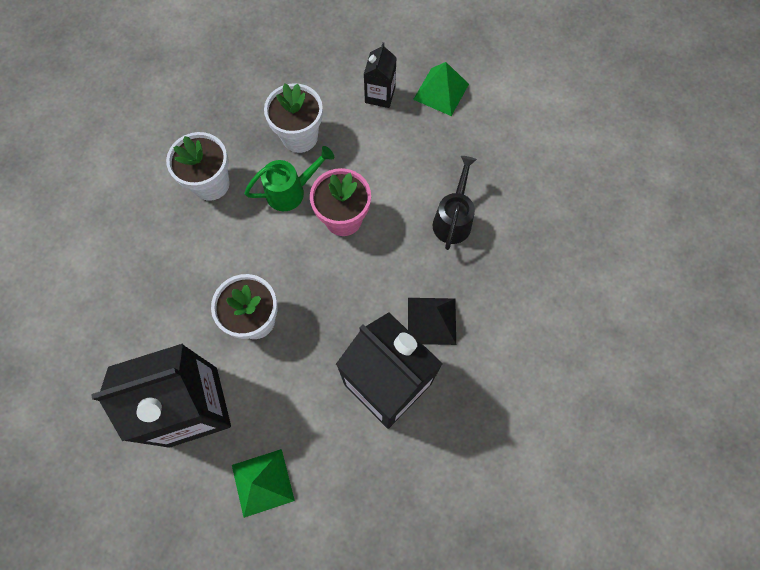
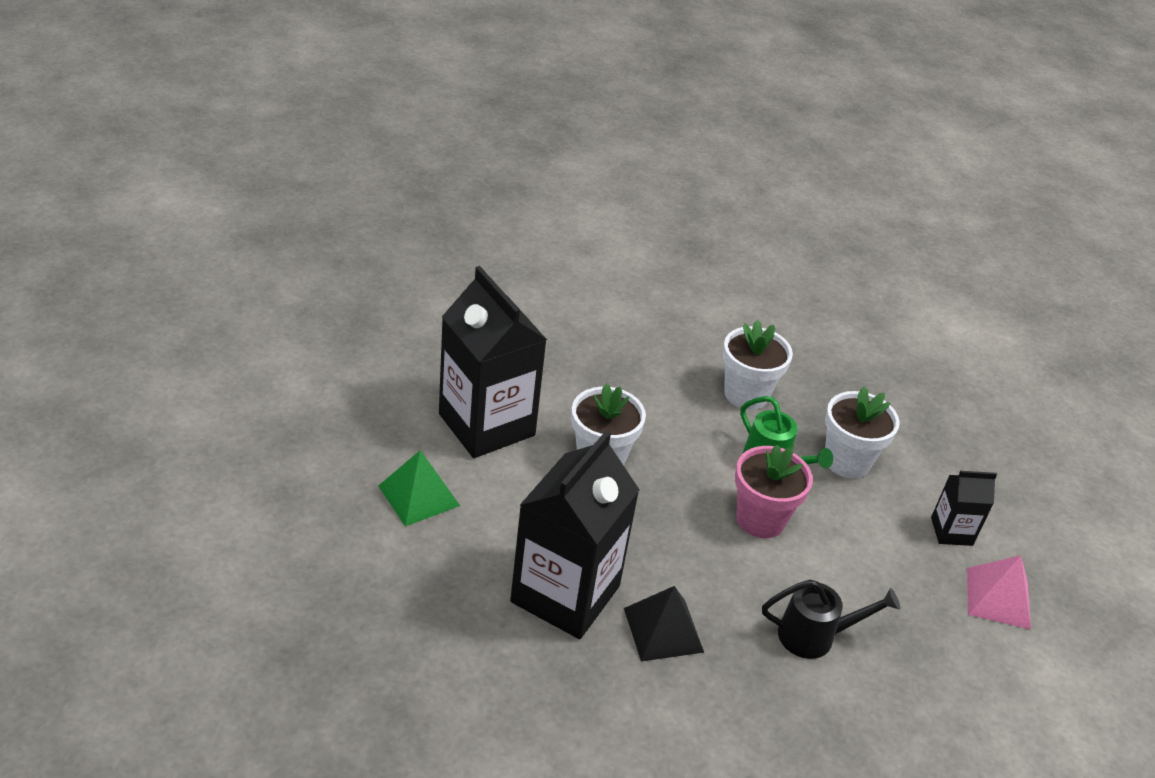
camera: 70 degrees right, 30 degrees down
green pyramid [413,62,469,116] -> pink pyramid [967,555,1031,630]

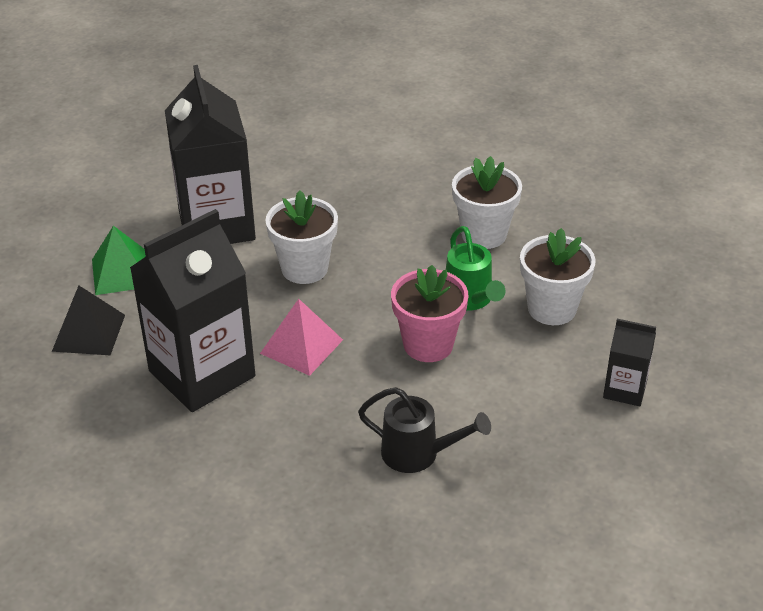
camera: 25 degrees right, 0 degrees up
black pyramid [624,586,704,662] -> black pyramid moved to [52,285,125,355]
pink pyramid [967,555,1031,630] -> pink pyramid moved to [260,299,343,376]

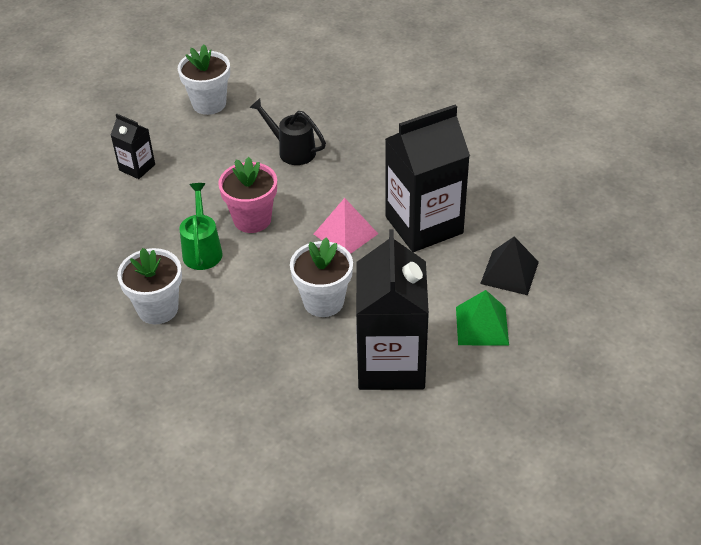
camera: 165 degrees left, 5 degrees up
white flower pot [520,228,596,325] -> white flower pot moved to [178,45,230,115]

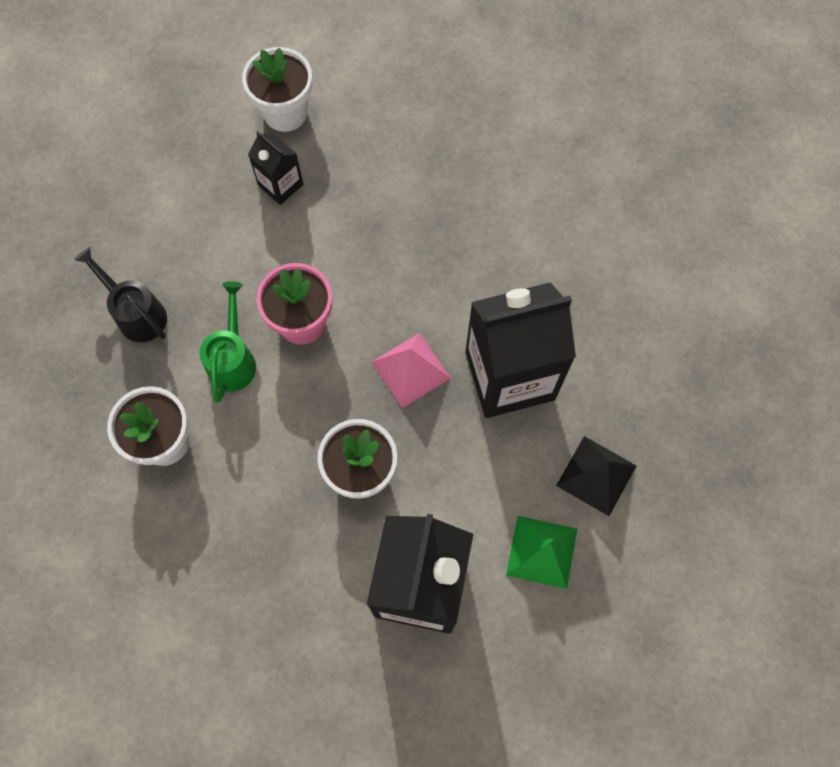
camera: 10 degrees right, 25 degrees up
black carton [111,114,155,179] -> black carton moved to [248,131,303,205]
black watering can [249,98,326,165] -> black watering can moved to [74,247,167,342]

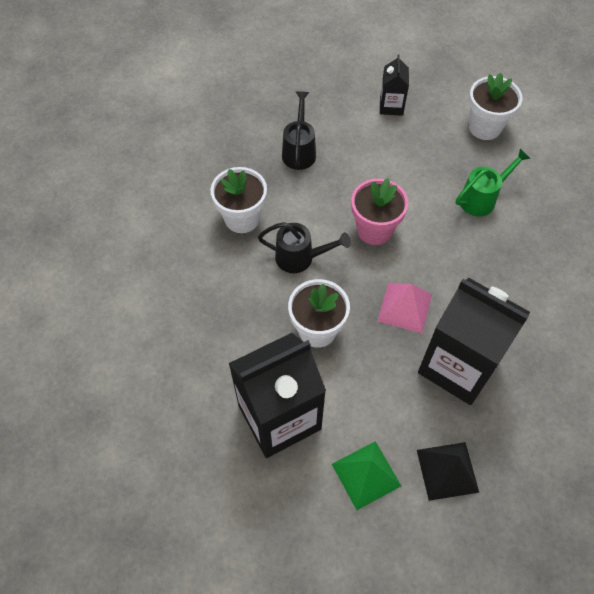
camera: 50 degrees right, 10 degrees down
green watering can [199,281,256,403] -> green watering can moved to [456,149,531,216]
black carton [248,131,303,205] -> black carton moved to [380,54,409,116]
none -> black watering can [258,222,351,273]

